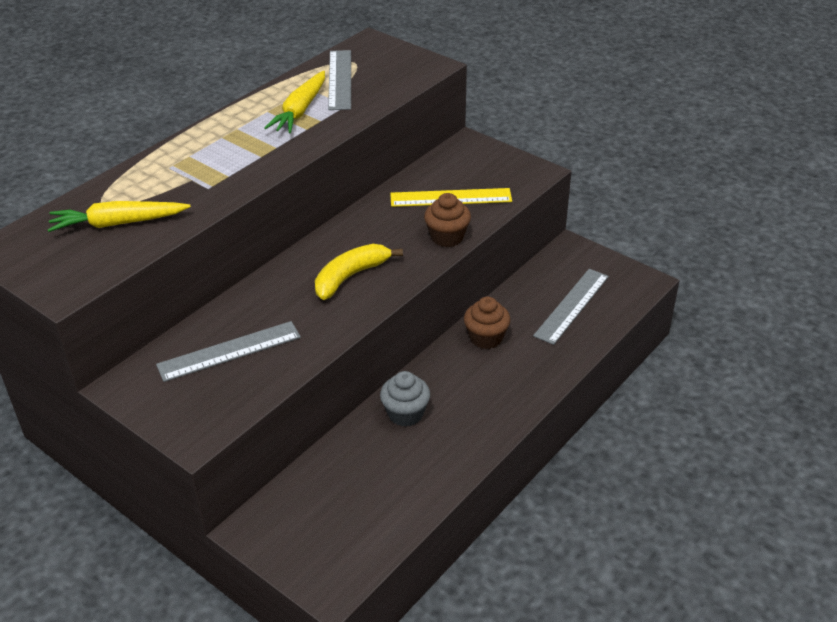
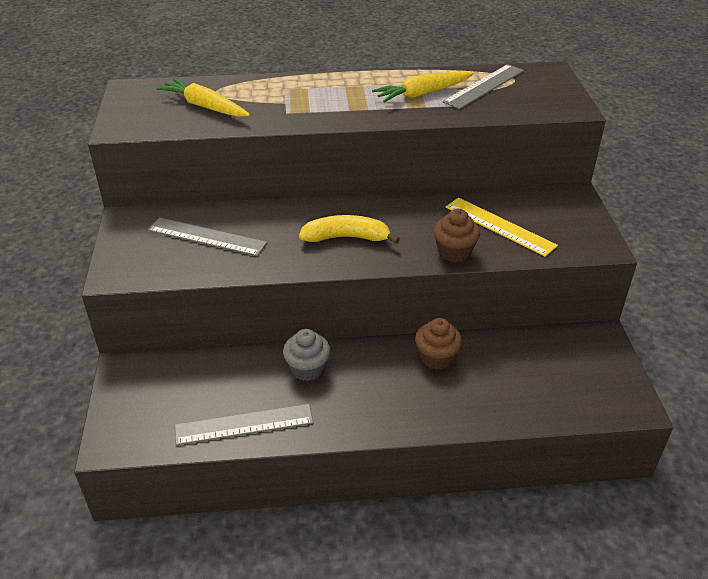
camera: 45 degrees right, 0 degrees up
grey ruler [533,269,609,345] -> grey ruler moved to [175,404,313,445]

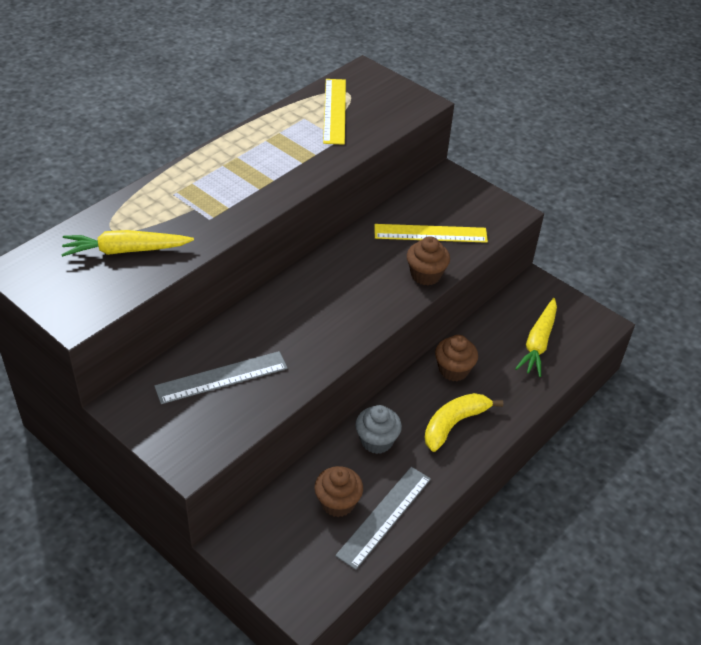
camera: 45 degrees left, 5 degrees up
yellow banana [299,215,400,244] -> yellow banana moved to [424,393,503,452]
yellow carrot [372,71,474,102] -> yellow carrot moved to [515,298,557,377]
grey ruler [443,64,524,109] -> yellow ruler [323,79,346,145]
none -> brown cupcake [315,466,363,517]

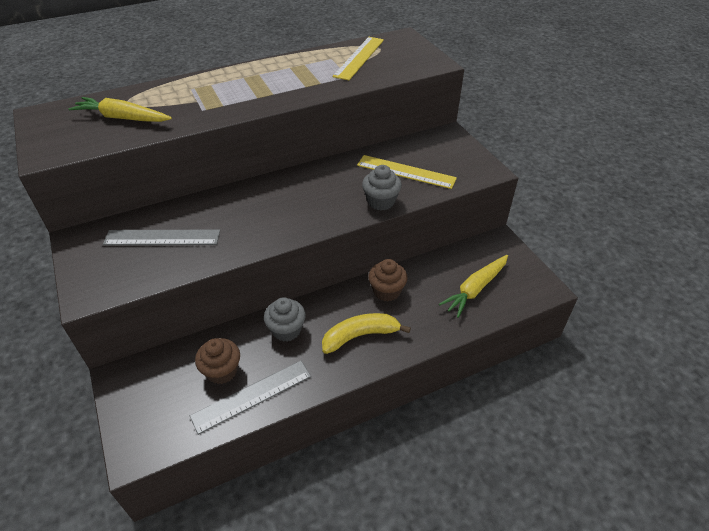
camera: 25 degrees right, 0 degrees up
brown cupcake [407,236,450,285] -> grey cupcake [362,165,402,210]

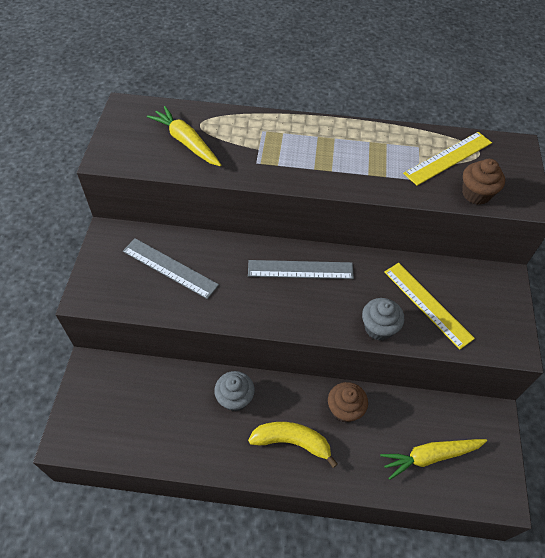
camera: 30 degrees right, 10 degrees up
grey ruler [190,361,311,435] -> grey ruler moved to [248,260,354,279]
brown cupcake [195,338,240,384] -> brown cupcake moved to [462,159,505,205]

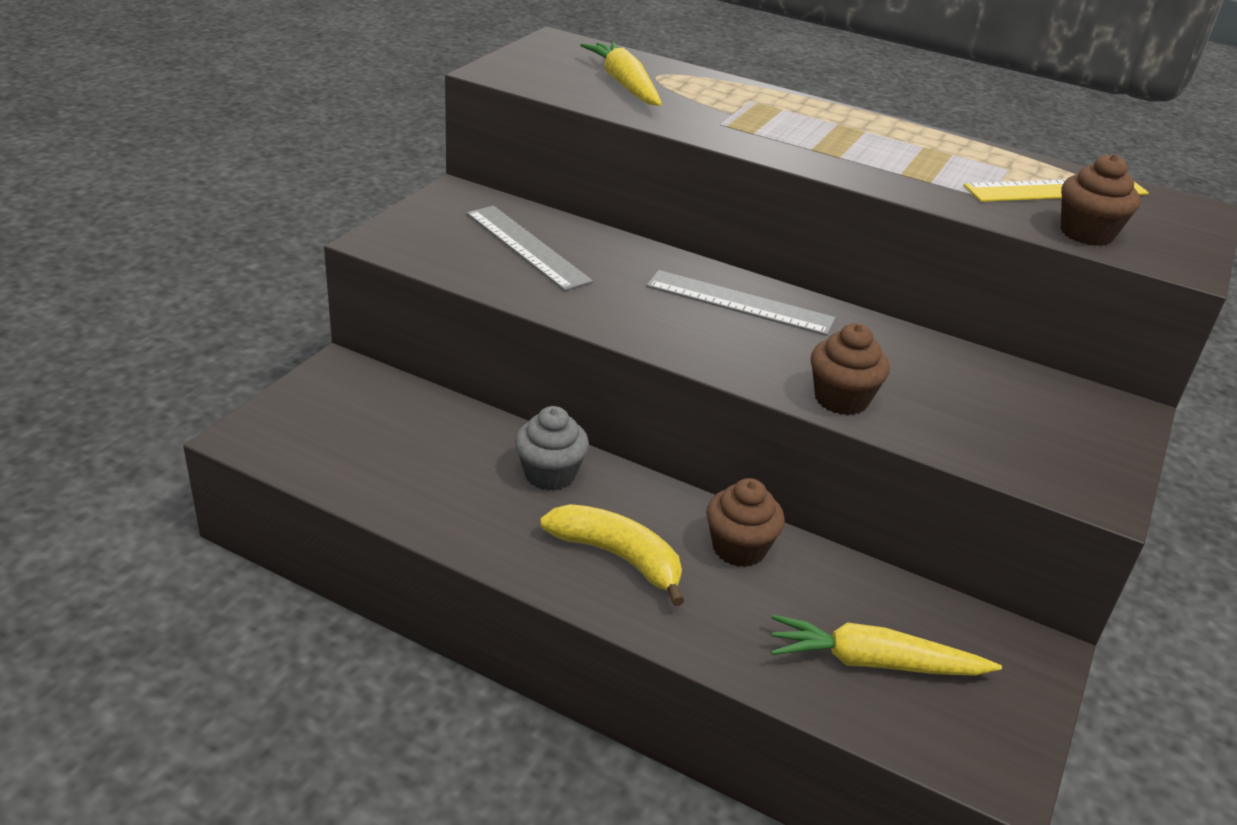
camera: 20 degrees right, 20 degrees down
grey cupcake [362,298,404,341] -> brown cupcake [811,323,890,415]
yellow ruler [384,263,475,349] -> none

